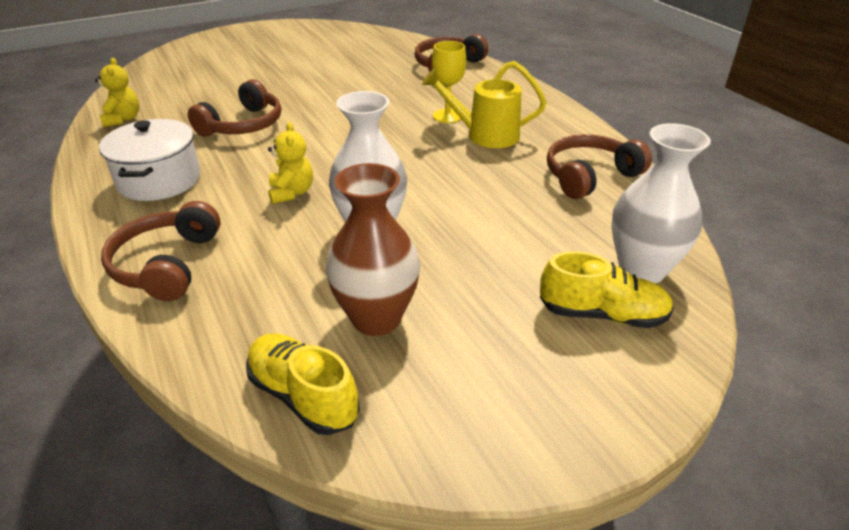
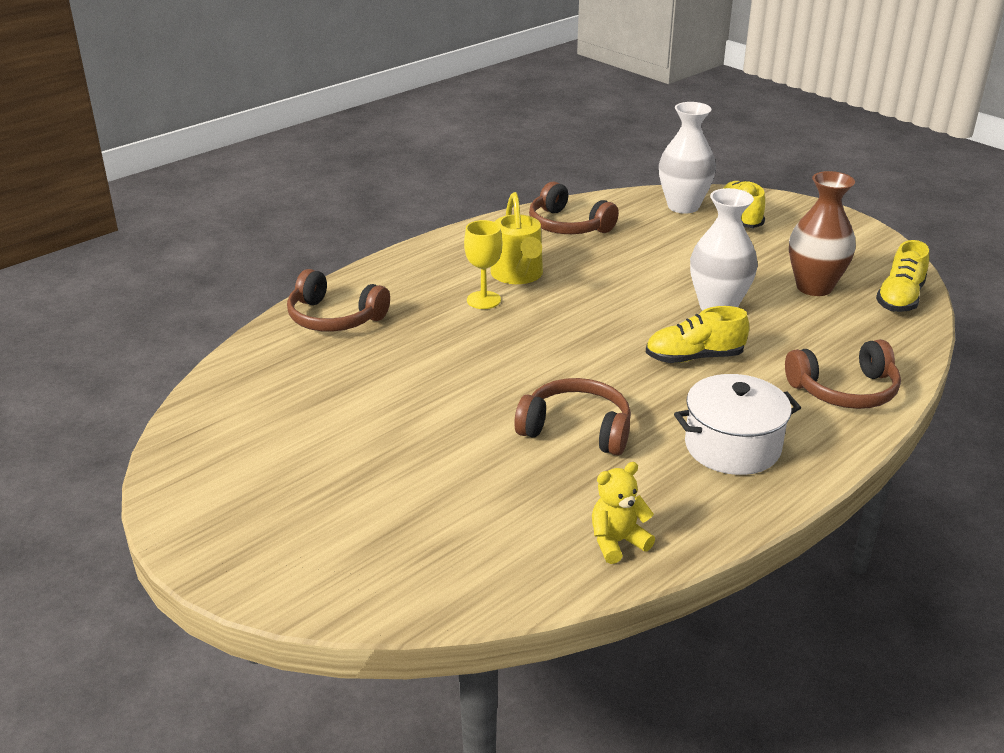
camera: 105 degrees left, 5 degrees down
yellow teddy bear [268,122,313,204] -> yellow shoe [646,306,749,363]

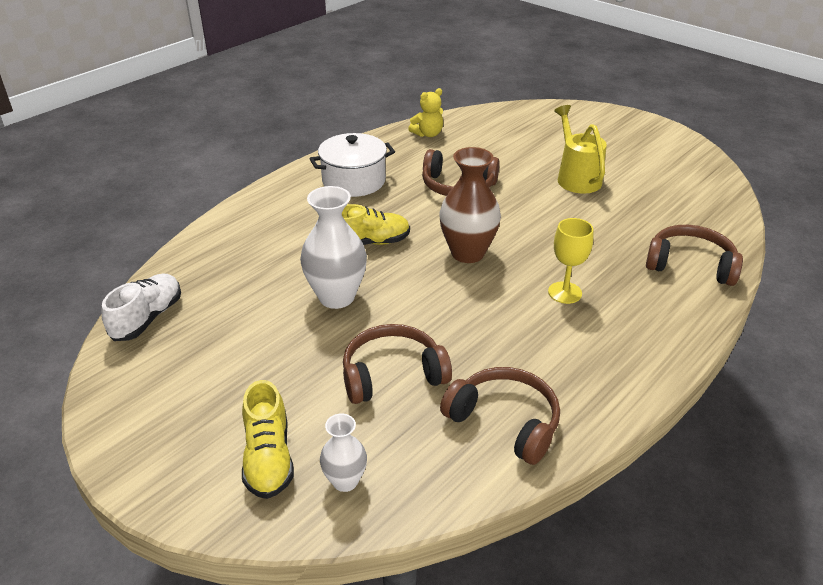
camera: 175 degrees right, 5 degrees up
yellow watering can [490,192,543,284] -> yellow watering can moved to [554,105,607,194]
white vase [659,102,716,213] -> white vase [320,413,367,492], size x0.56
brown headphones [785,339,901,409] -> brown headphones moved to [343,324,452,404]
brown vase [789,171,856,296] -> brown vase moved to [439,147,501,263]
yellow shoe [876,240,929,312] -> white shoe [101,273,181,341]

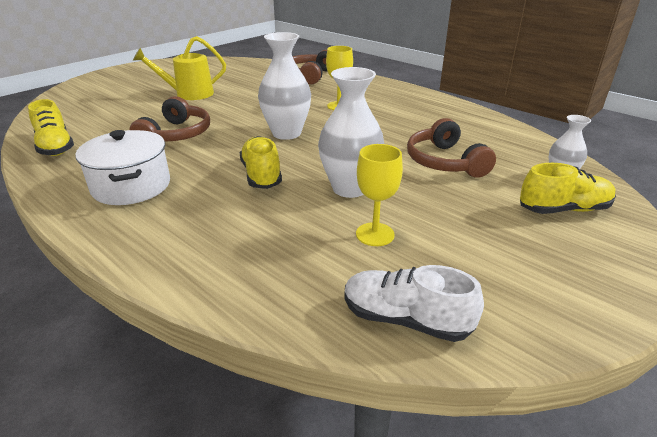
camera: 90 degrees left, 5 degrees down
yellow teddy bear [408,88,443,137] -> yellow shoe [28,99,74,156]
brown vase [439,147,501,263] -> white vase [258,32,311,140]
brown headphones [440,367,560,465] -> none
none -> yellow goblet [356,144,403,246]

